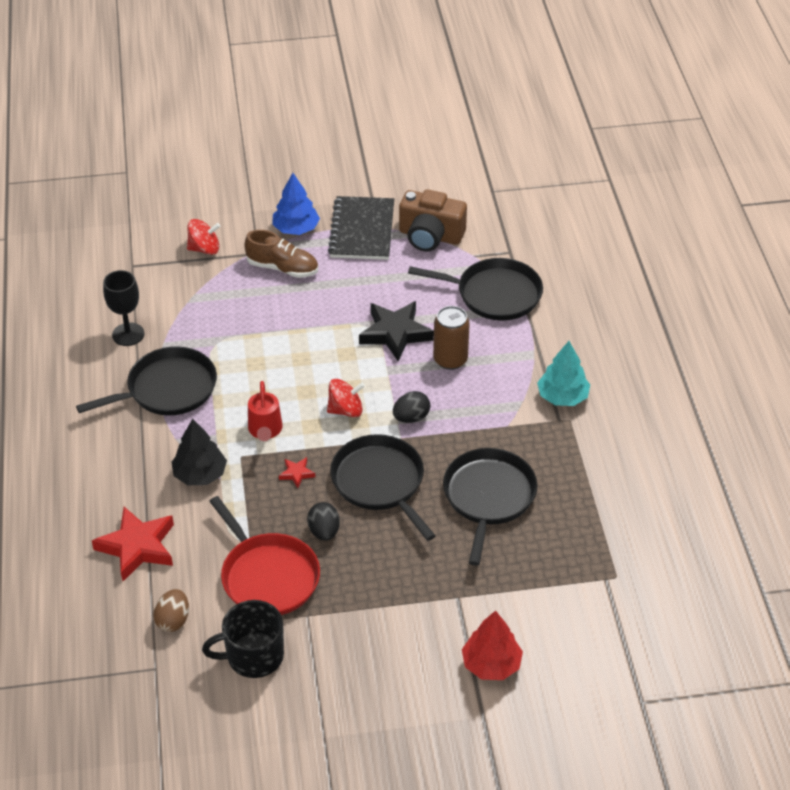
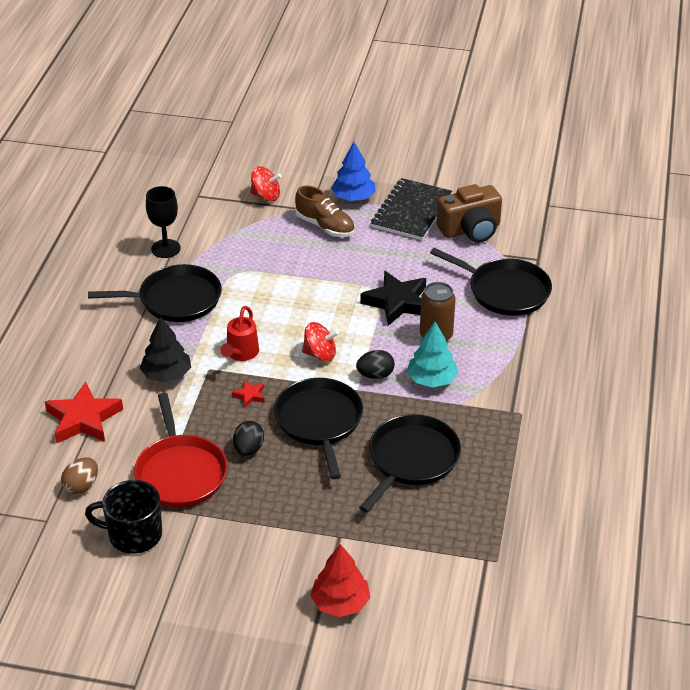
camera: 20 degrees right, 5 degrees down
brown camera [399,189,467,252] -> brown camera turned 60 degrees counterclockwise [437,184,502,243]
turquoise tree [537,341,590,406] -> turquoise tree moved to [407,322,458,388]

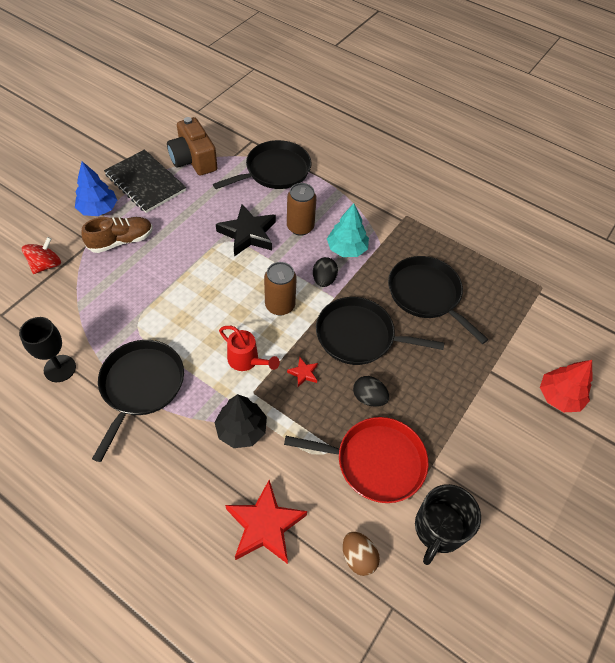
camera: 70 degrees left, 15 degrees up
red spinning top [302,322,339,362] -> brown can [264,262,297,315]
brown camera [437,184,502,243] -> brown camera turned 150 degrees clockwise [167,117,218,175]

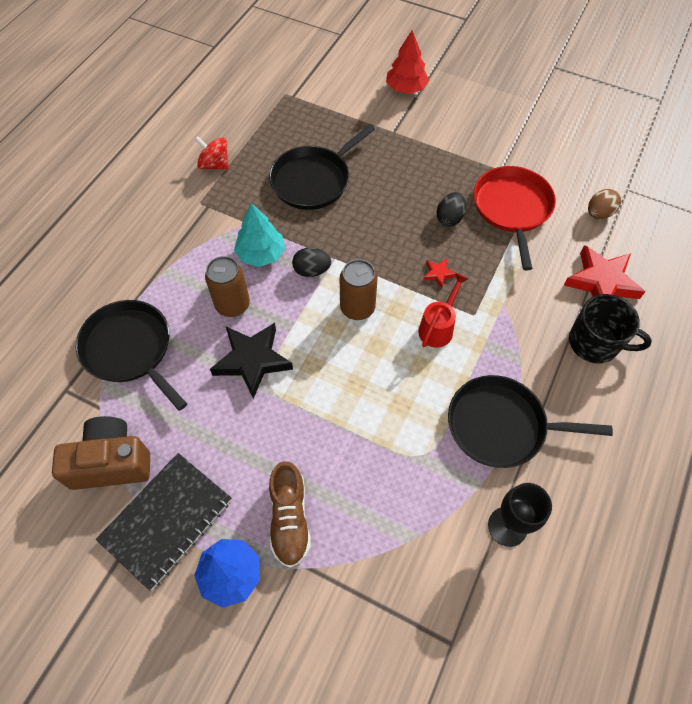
camera: 95 degrees left, 5 degrees up
red spinning top [22,237,61,274] -> red spinning top moved to [195,136,229,170]
brown shoe [82,217,153,253] -> brown shoe turned 150 degrees counterclockwise [269,461,311,568]
brown camera [167,117,218,175] -> brown camera turned 150 degrees counterclockwise [52,416,150,490]
black tree [214,394,267,448] -> none
black pan [316,297,444,365] -> none
black mug [415,484,481,565] -> black mug moved to [569,294,652,364]

